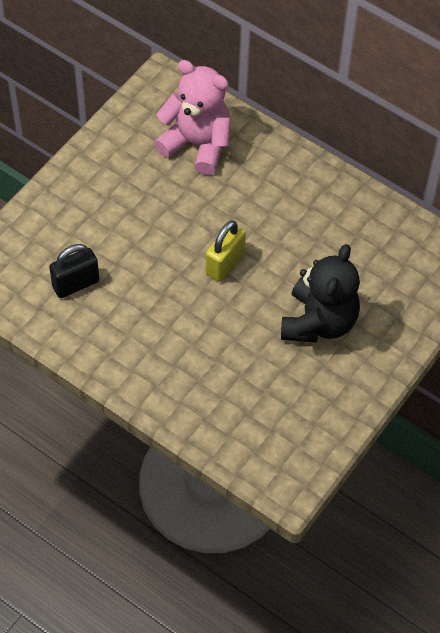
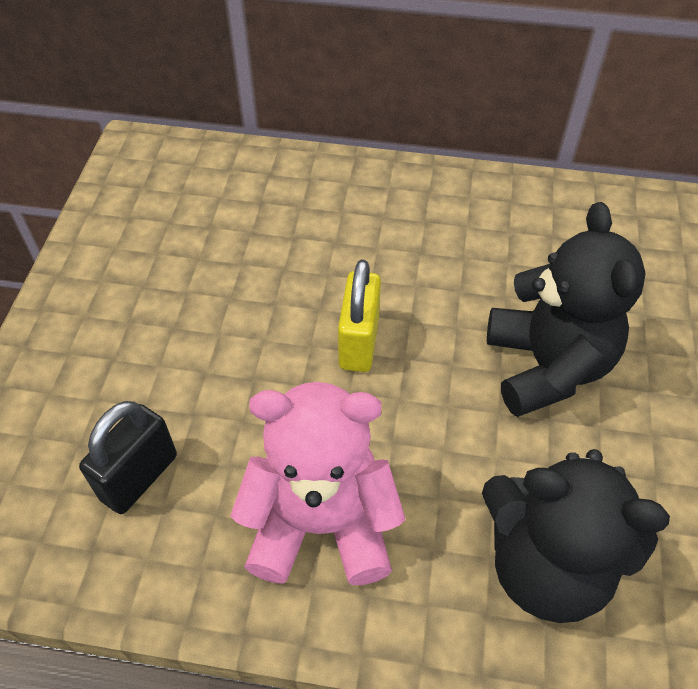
camera: 25 degrees left, 5 degrees down
pink teddy bear [154,60,231,175] -> pink teddy bear moved to [230,382,405,585]
none -> black teddy bear [482,449,670,623]

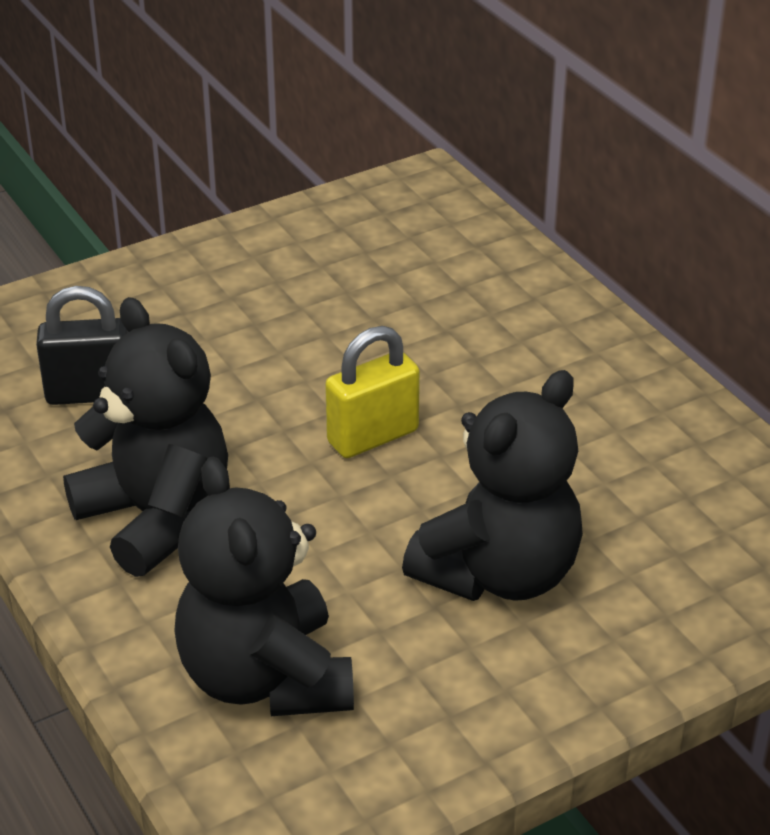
camera: 50 degrees right, 15 degrees down
pink teddy bear [230,382,405,585] -> black teddy bear [63,297,228,577]

